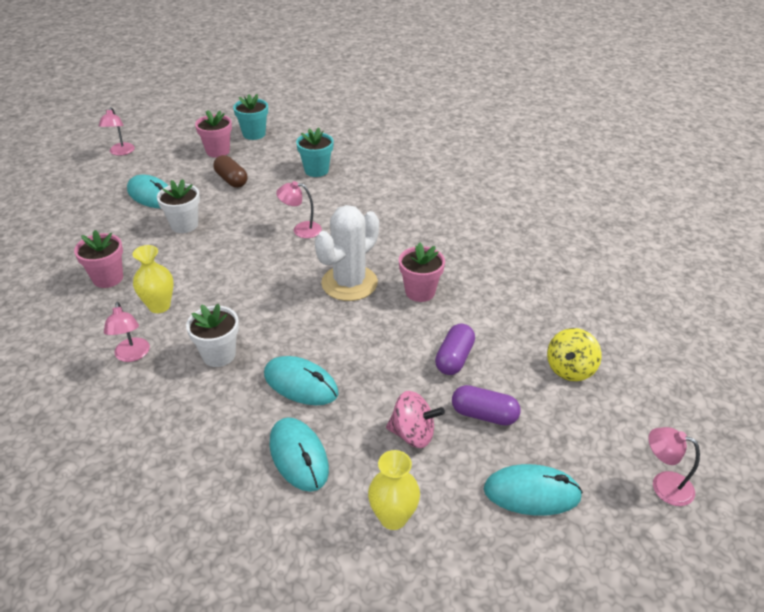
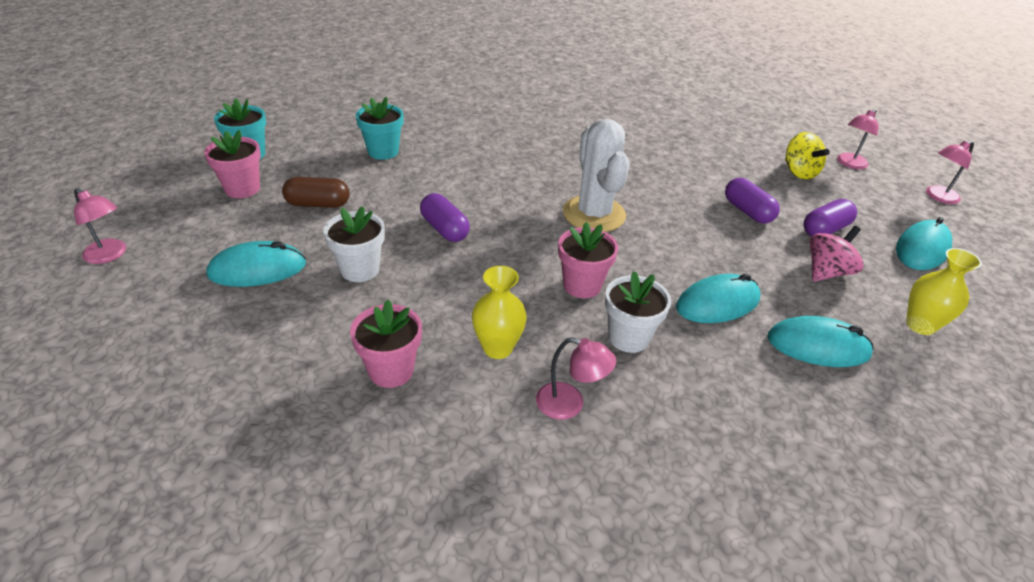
camera: 55 degrees left, 0 degrees up
pink lamp [276,181,322,238] -> pink lamp moved to [837,109,878,169]
pink flower pot [399,242,445,302] -> pink flower pot moved to [558,222,618,298]
none -> purple capsule [420,193,470,242]

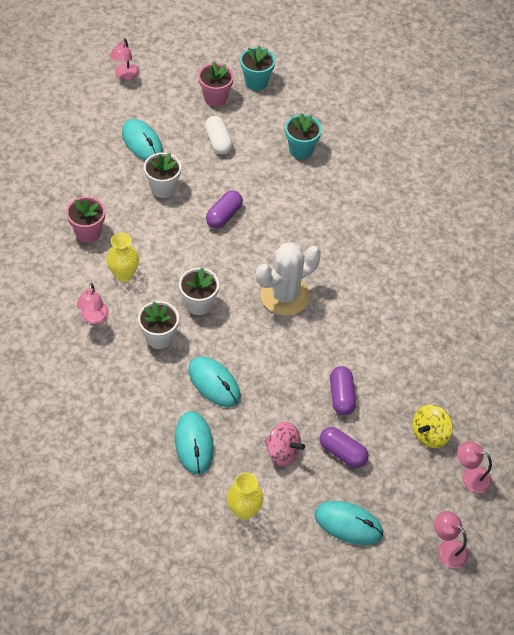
camera: 70 degrees right, 15 degrees up
brown capsule [282,177,349,208] -> white capsule [205,116,233,155]
pink flower pot [558,222,618,298] -> white flower pot [179,267,219,315]
purple capsule [725,178,780,224] -> purple capsule turned 45 degrees counterclockwise [330,366,356,415]

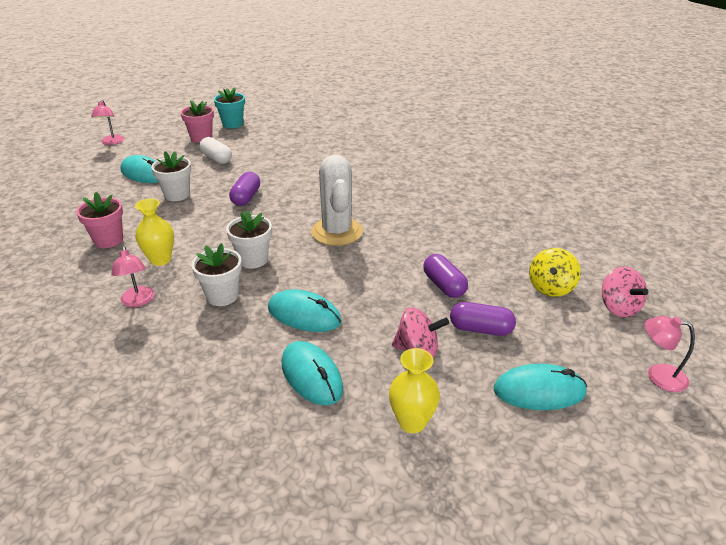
camera: 20 degrees left, 20 degrees down
white cactus [256,242,321,316] -> white cactus turned 45 degrees counterclockwise [311,154,363,246]
turquoise flower pot [285,113,322,159] -> none
pink lamp [457,441,492,493] -> pink spinning top [602,266,648,318]

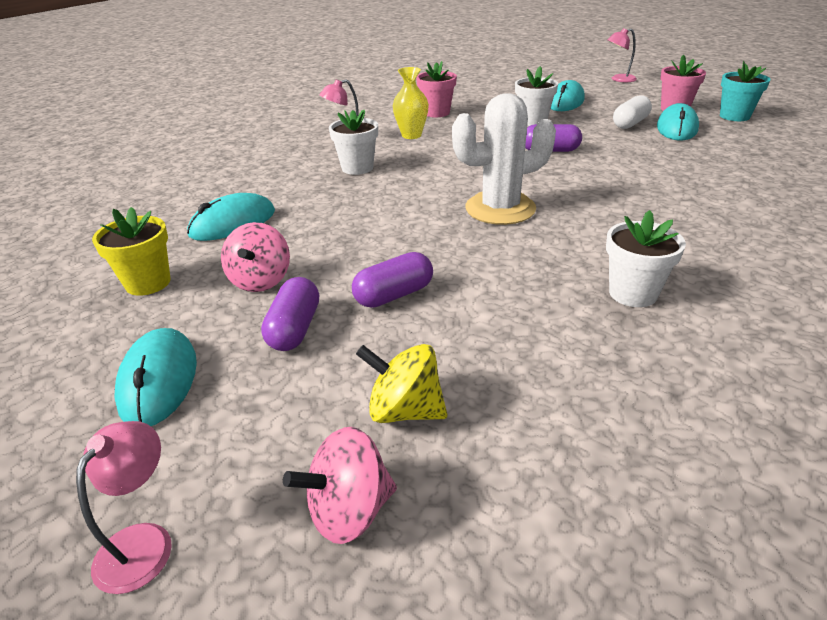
camera: 85 degrees right, 0 degrees up
white flower pot [226,210,272,269] -> white flower pot moved to [606,210,686,307]
turquoise mouse [268,289,342,332] -> turquoise mouse moved to [657,103,699,140]
yellow vase [389,348,440,433] -> yellow flower pot [92,207,171,296]

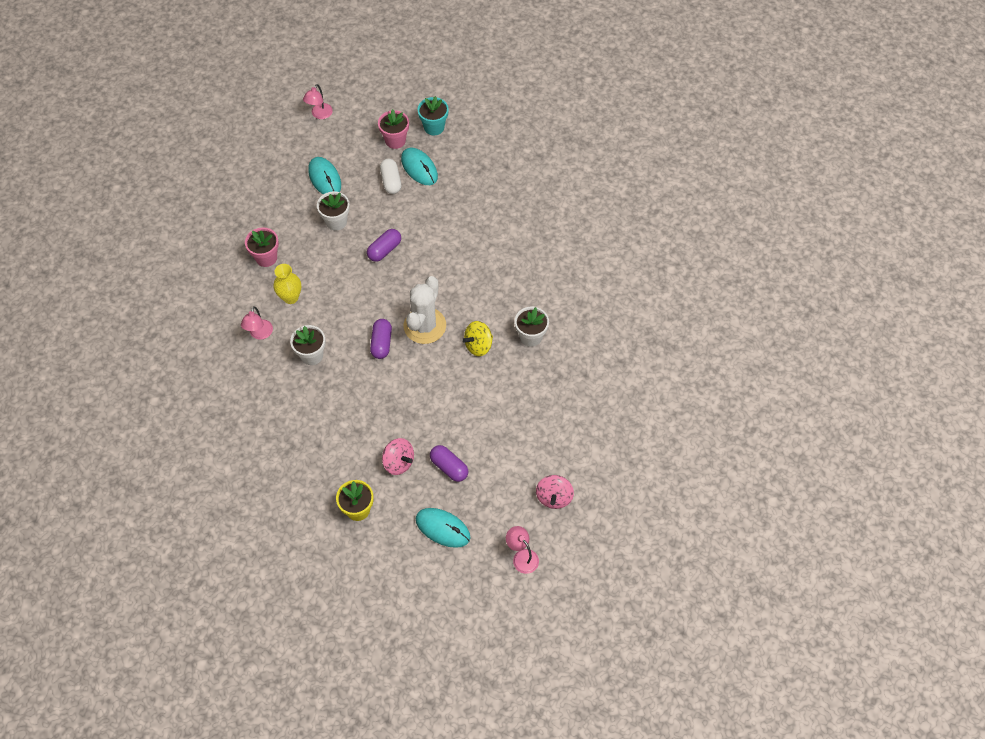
camera: 55 degrees left, 25 degrees up
turquoise mouse [187,193,275,241] -> none
purple capsule [352,252,433,308] -> purple capsule moved to [370,319,392,359]
yellow spinning top [356,344,447,423] -> yellow spinning top moved to [462,321,493,356]

